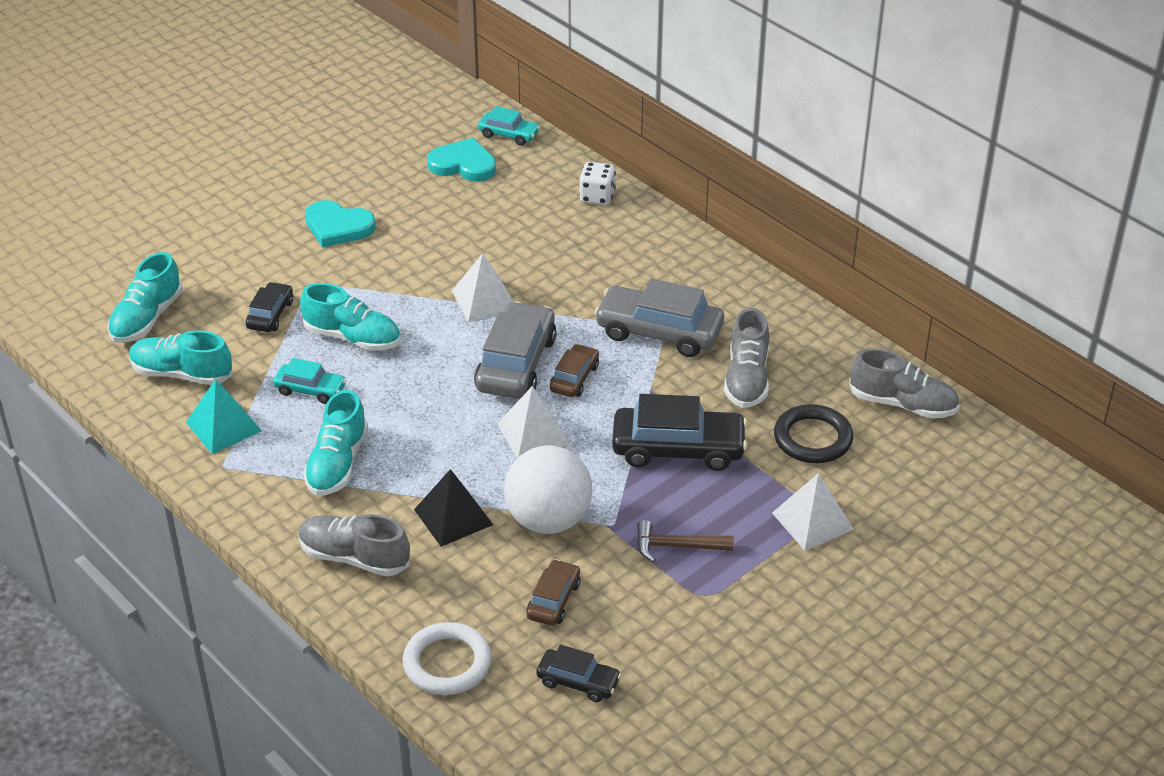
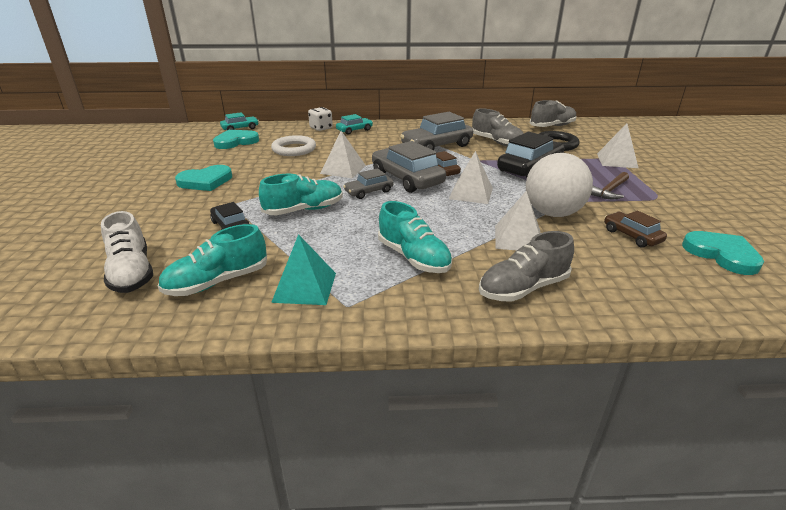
camera: 50 degrees left, 10 degrees down
turquoise shoe [107,252,183,343] -> white shoe [101,211,153,293]
turquoise car [273,358,346,404] -> turquoise car moved to [336,114,373,135]
white ring [403,622,492,695] -> white ring moved to [271,135,316,156]
black pyramid [414,469,493,547] -> white pyramid [495,191,541,250]
black car [536,644,621,702] -> turquoise heart [682,231,764,275]
none -> grey car [343,168,394,199]

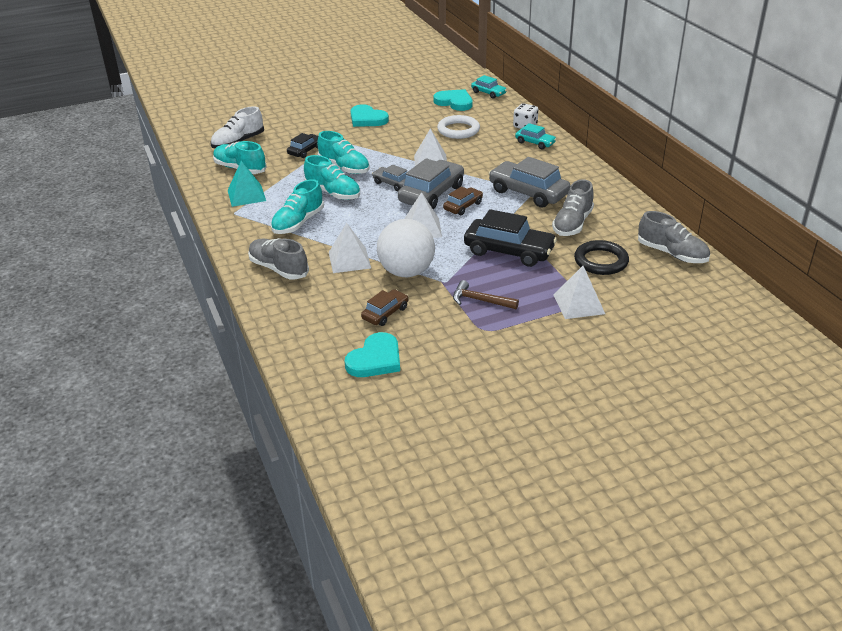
camera: 70 degrees right, 5 degrees up
none -> turquoise shoe [304,155,360,200]

